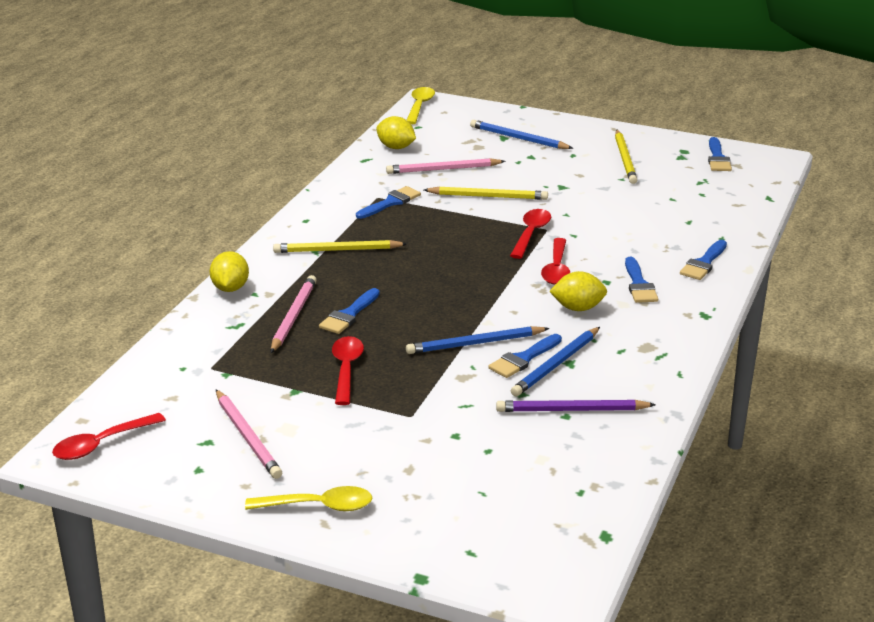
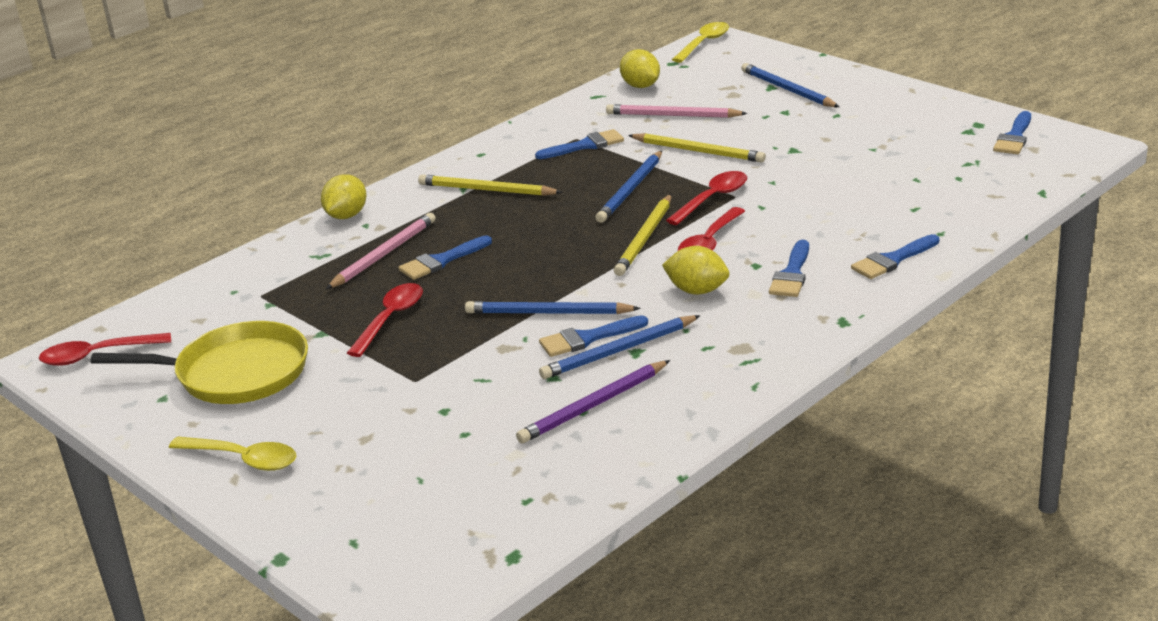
camera: 25 degrees right, 0 degrees up
pink pencil [216,389,282,479] -> yellow pan [91,321,308,404]
purple pencil [496,400,656,412] -> purple pencil turned 60 degrees counterclockwise [516,360,670,443]
yellow pencil [615,130,637,184] -> yellow pencil moved to [614,194,671,276]
none -> blue pencil [595,151,662,223]

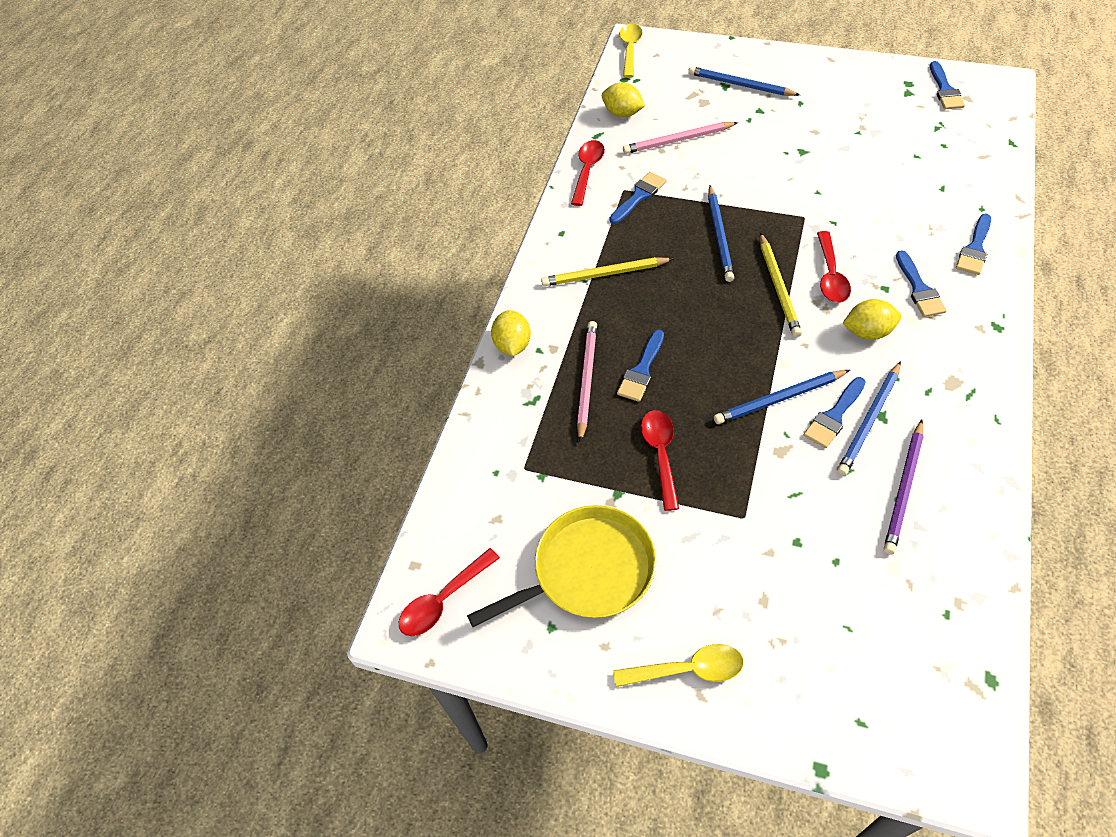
camera: 25 degrees left, 25 degrees up
yellow pencil [628,133,766,163] -> none
red spoon [666,171,747,225] -> red spoon moved to [571,140,605,206]

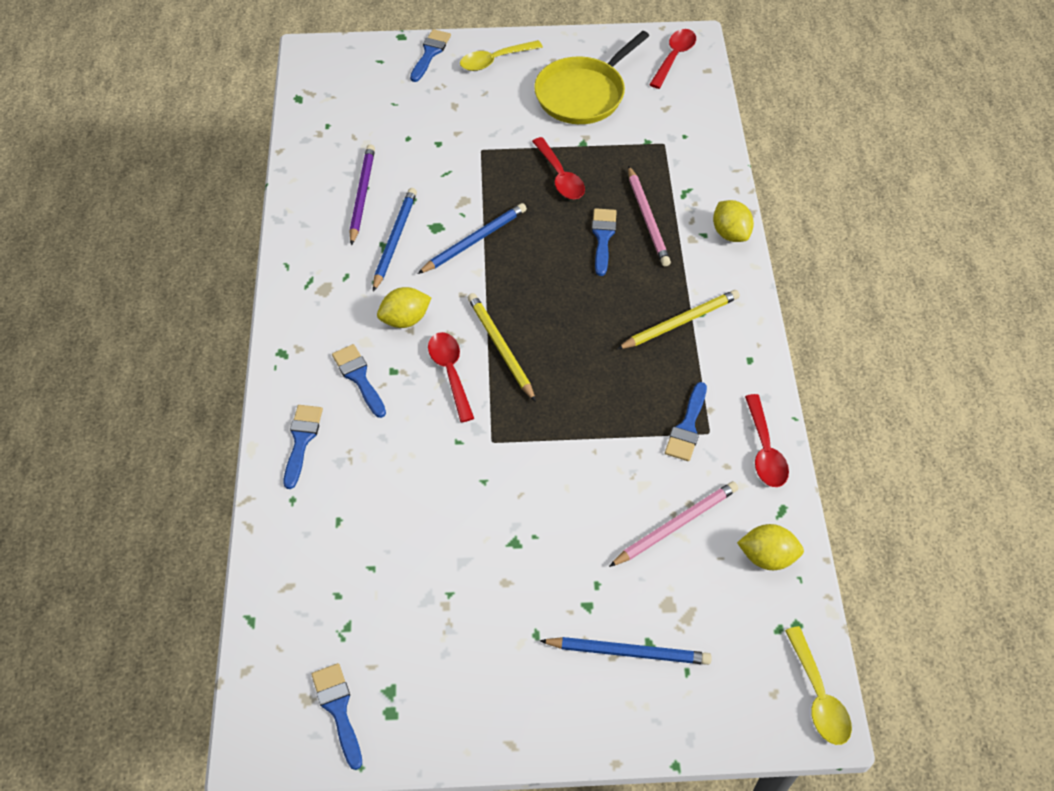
camera: 155 degrees right, 0 degrees up
blue pencil [708,186,734,282] -> none
blue brush [804,377,866,448] -> blue brush moved to [410,29,451,82]

